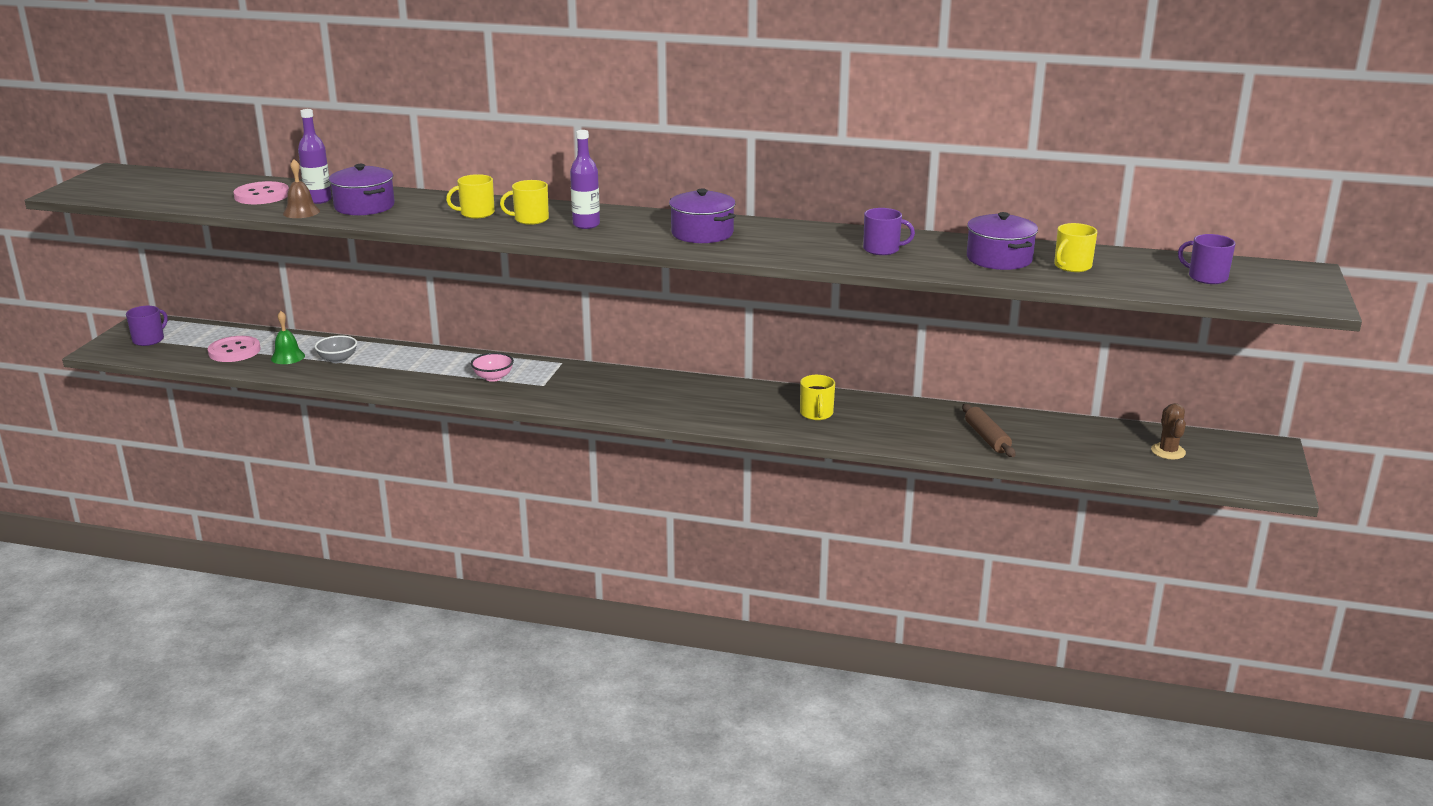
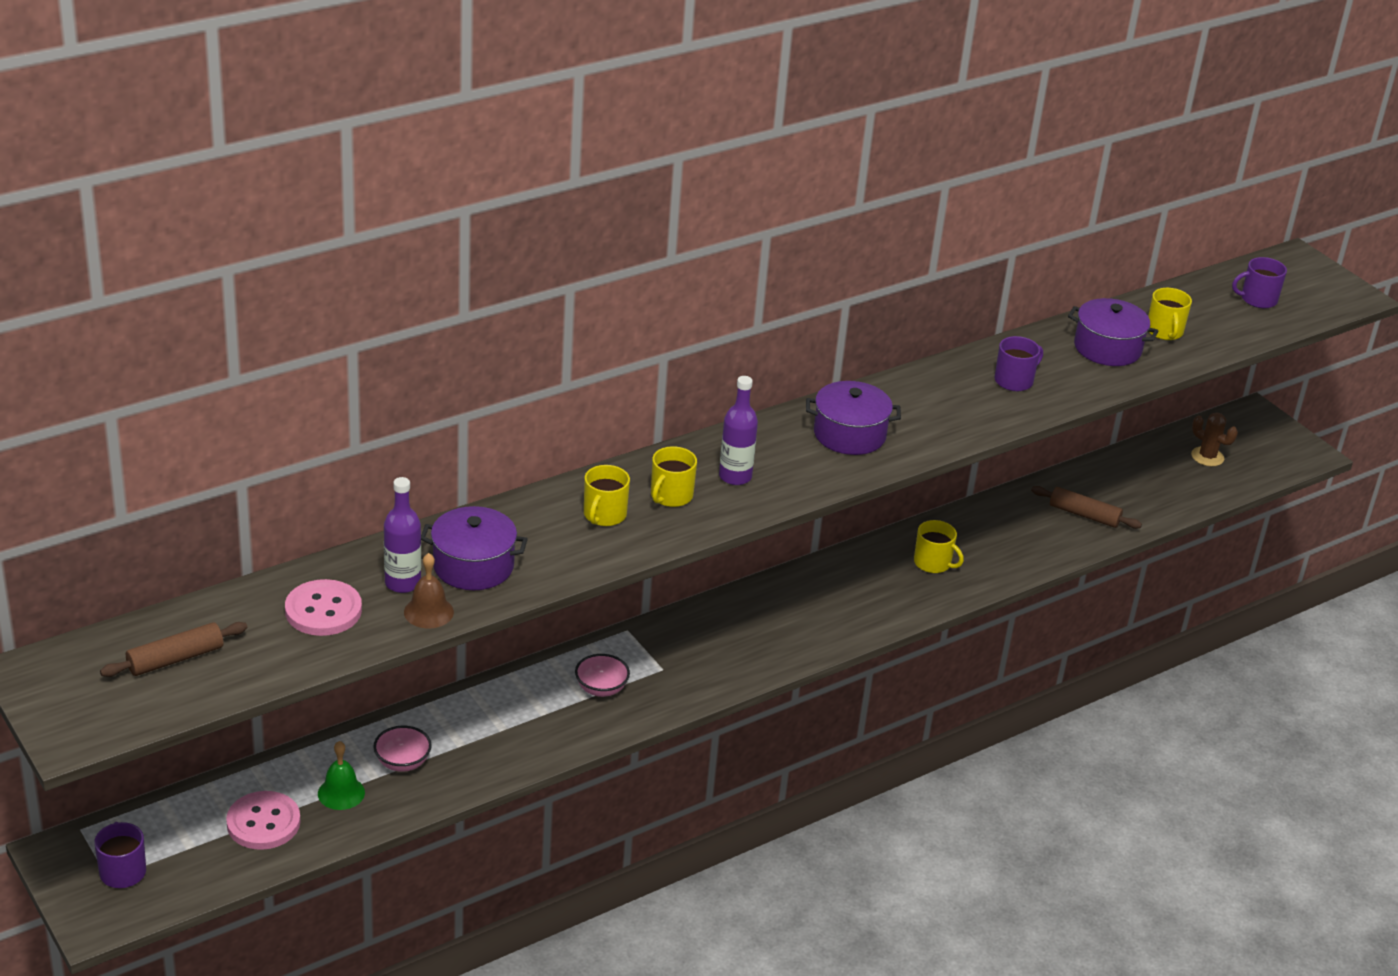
camera: 50 degrees left, 10 degrees up
grey bowl [315,335,357,363] -> pink bowl [373,726,432,772]
none -> brown rolling pin [100,622,248,677]

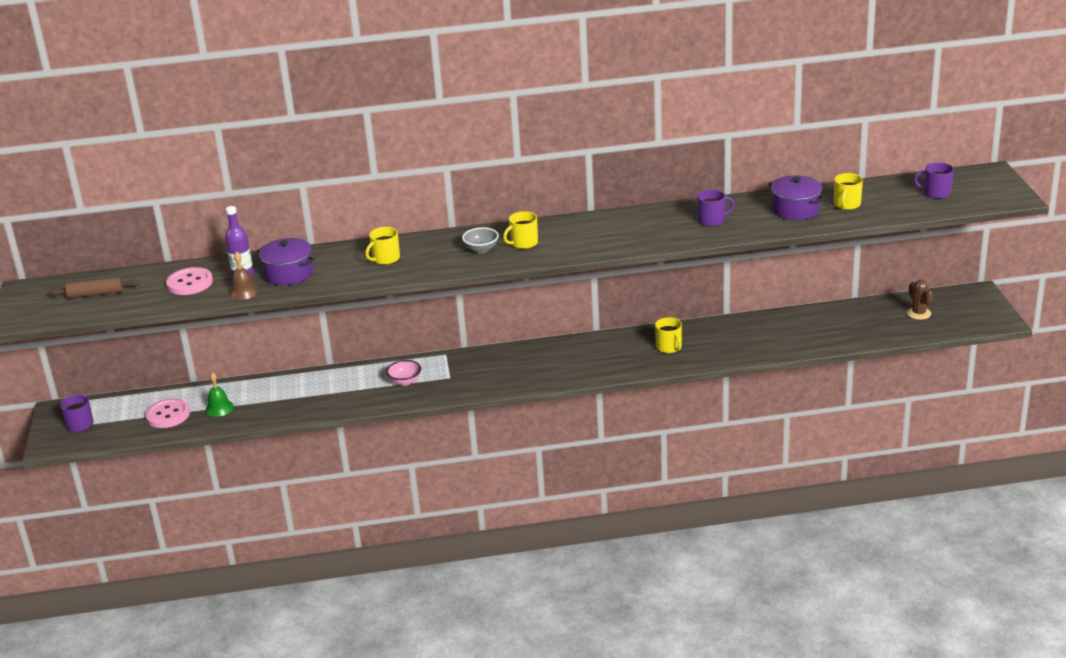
camera: 30 degrees right, 5 degrees down
pink bowl [373,726,432,772] -> none
yellow mug [651,446,697,507] -> yellow mug moved to [503,211,538,249]
purple bottle [719,376,758,485] -> grey bowl [462,227,499,253]
purple pot [806,381,901,455] -> none
brown rolling pin [1031,486,1142,529] -> none

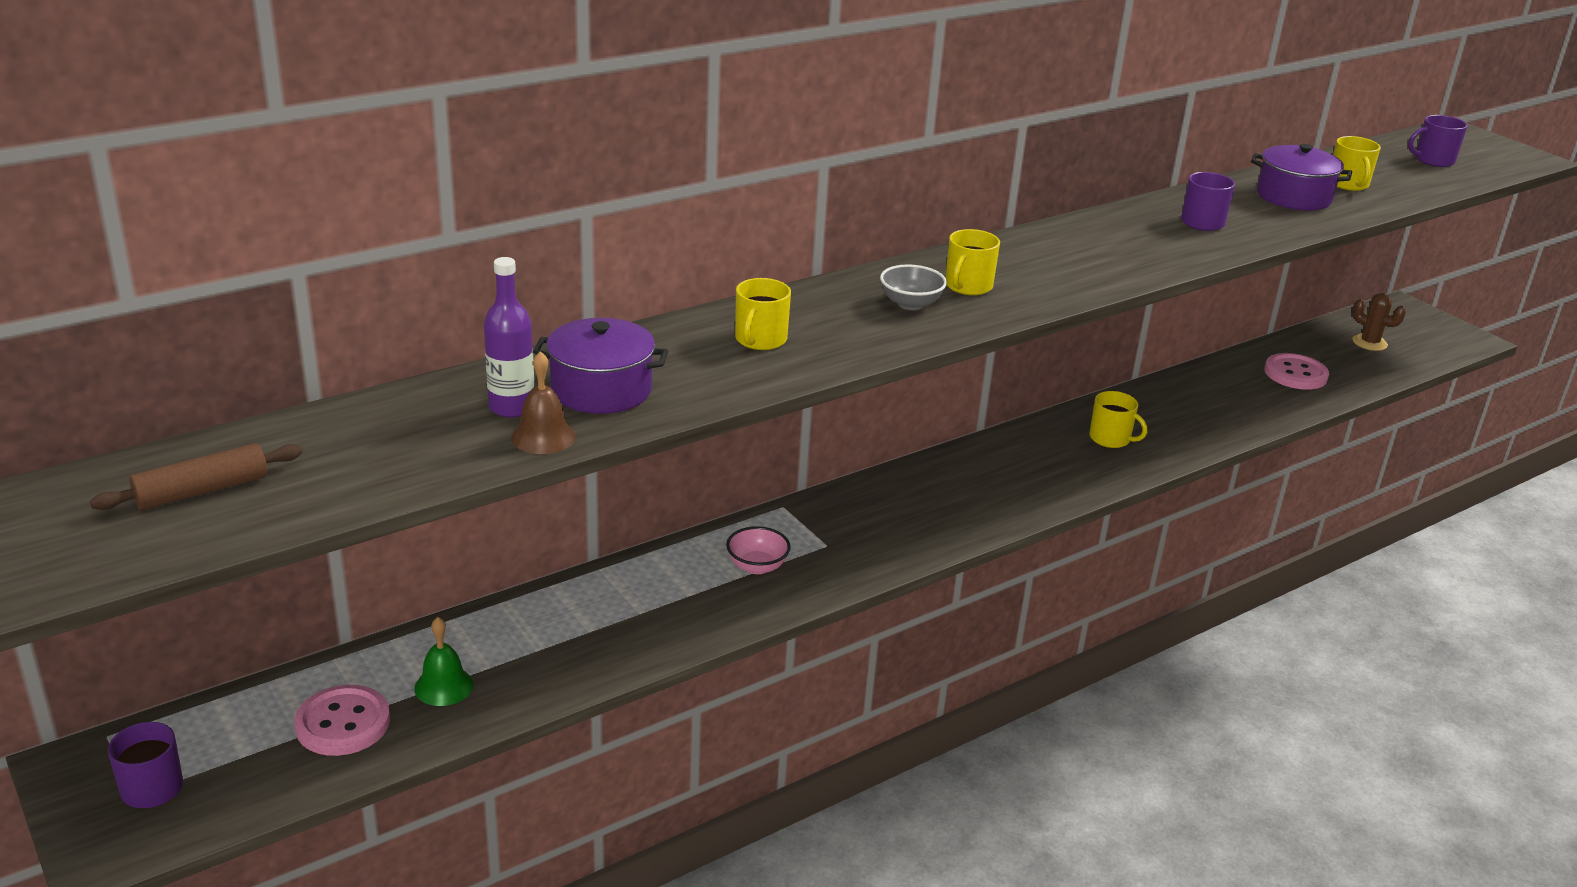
camera: 30 degrees left, 0 degrees up
pink button [166,267,213,295] -> pink button moved to [1264,353,1329,390]

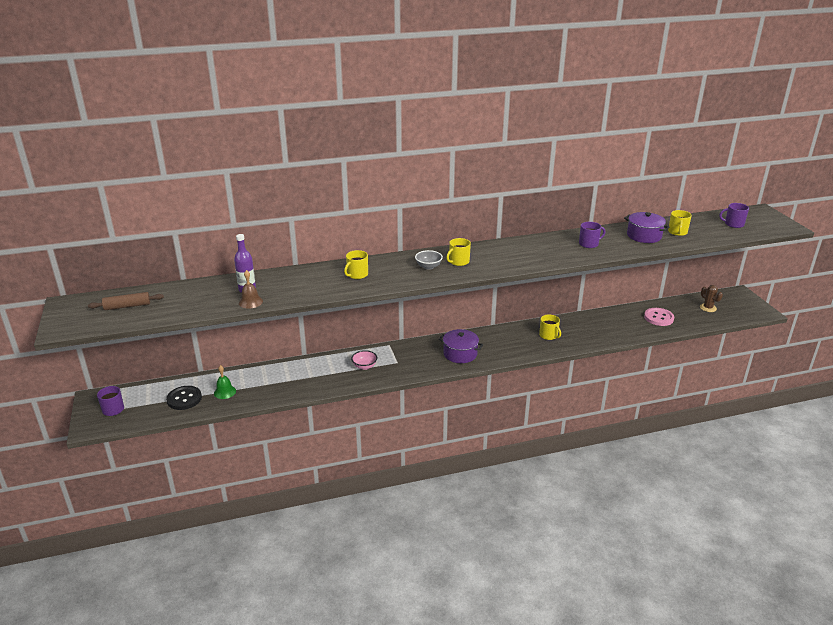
camera: 20 degrees right, 0 degrees up
pink button [294,685,390,756] -> black button [166,386,202,410]
purple pot [533,318,668,414] -> purple pot moved to [439,329,483,363]

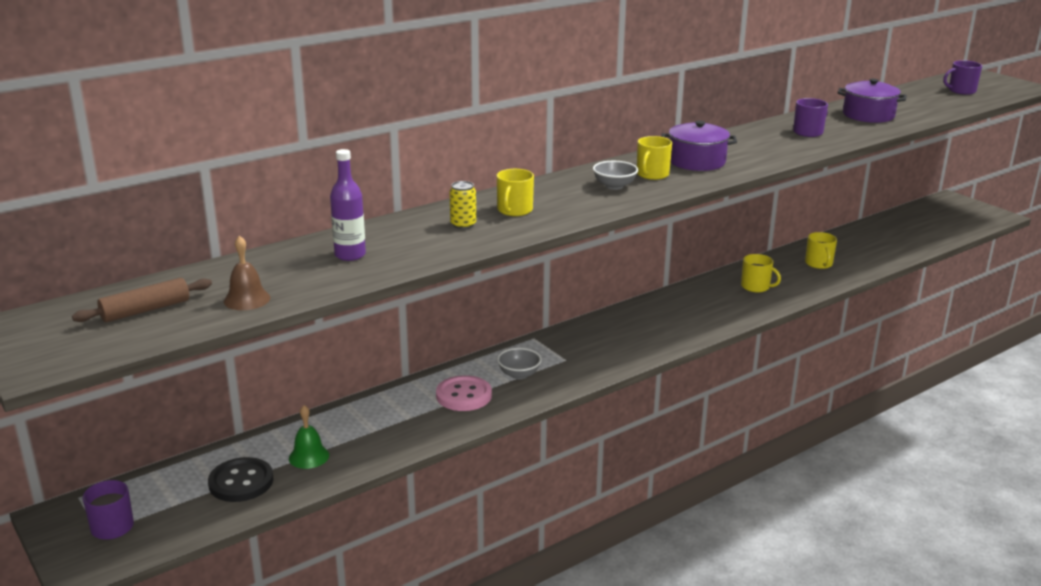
camera: 20 degrees left, 5 degrees down
brown bell [239,270,263,309] -> brown bell moved to [224,235,270,310]
pink bowl [351,350,378,370] -> grey bowl [497,348,542,379]
purple pot [439,329,483,363] -> purple pot moved to [661,121,737,171]
pink button [644,308,674,326] -> pink button moved to [436,375,492,411]
yellow mug [668,210,692,236] -> yellow mug moved to [805,232,837,269]
brown cactus [700,285,723,312] -> none
none -> yellow can [450,181,476,229]

